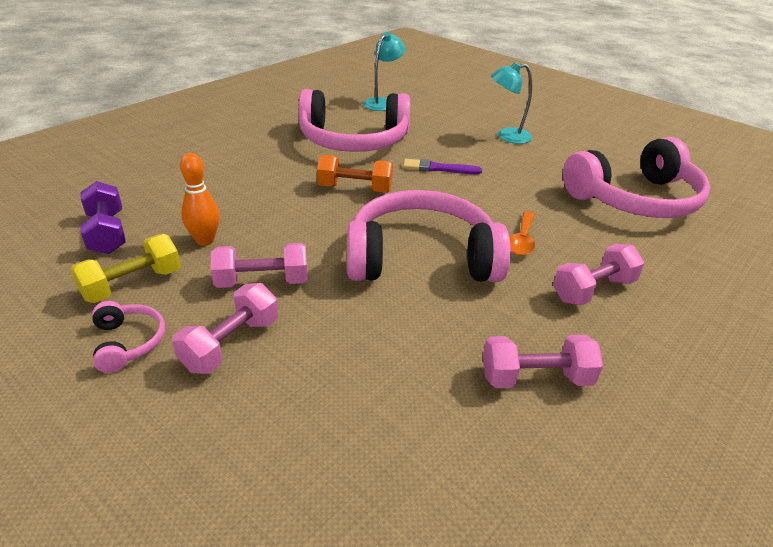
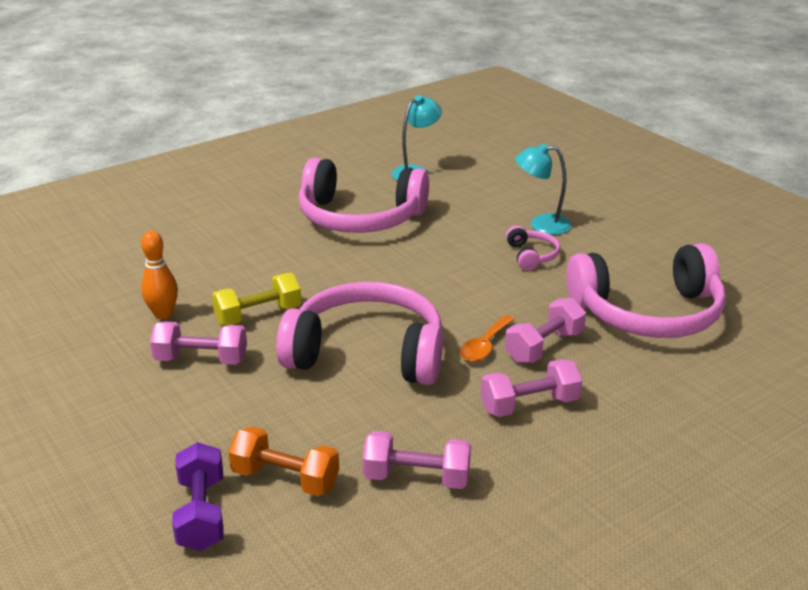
camera: 15 degrees right, 5 degrees down
yellow dumbbell [71,234,181,303] -> yellow dumbbell moved to [212,273,302,326]
purple dumbbell [80,181,126,254] -> purple dumbbell moved to [172,442,224,551]
pink headphones [92,301,165,373] -> pink headphones moved to [506,225,560,270]
pink dumbbell [172,283,278,374] -> pink dumbbell moved to [505,298,586,363]
orange dumbbell [317,155,393,193] -> orange dumbbell moved to [228,426,339,496]
purple brush [403,159,482,174] -> none

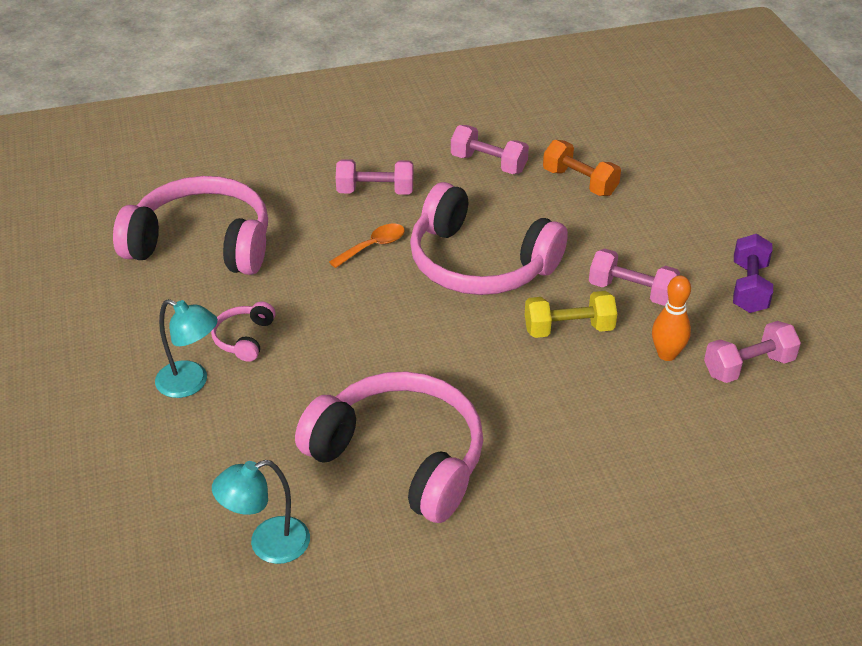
camera: 160 degrees left, 10 degrees up
purple dumbbell [172,442,224,551] -> purple dumbbell moved to [733,234,773,313]
pink dumbbell [505,298,586,363] -> pink dumbbell moved to [704,321,801,383]

